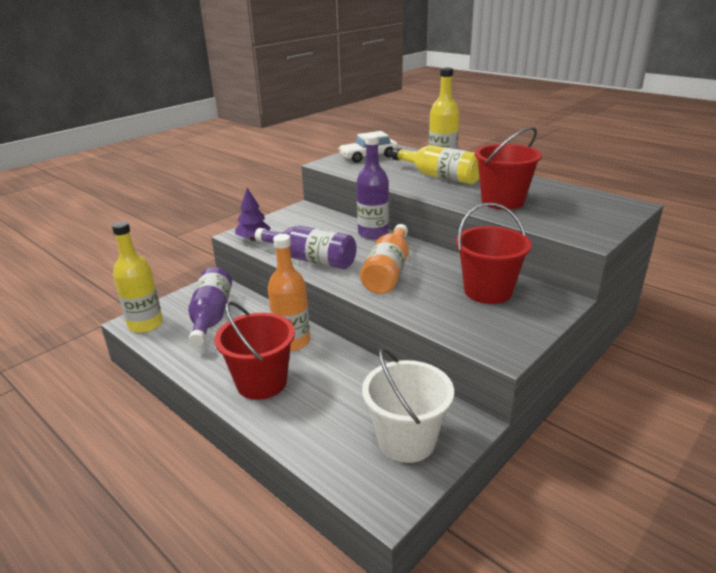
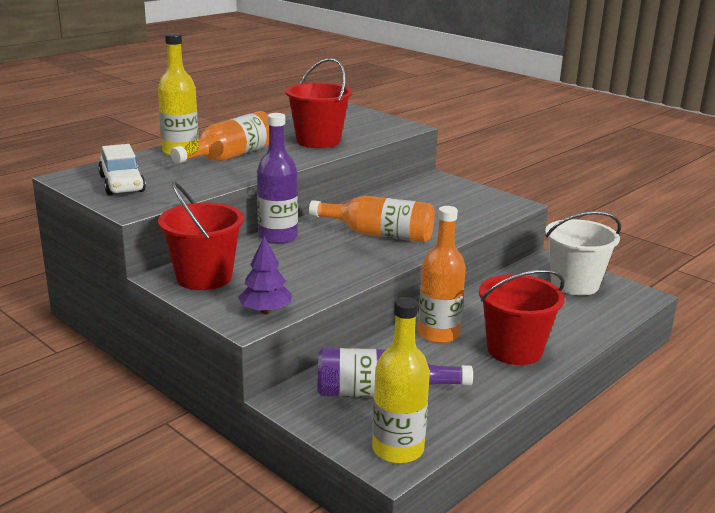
camera: 90 degrees left, 5 degrees down
purple bottle [255,226,357,269] -> none
yellow bottle [392,145,479,184] -> orange bottle [170,111,269,164]
red bucket [456,203,532,304] -> red bucket moved to [158,182,244,290]

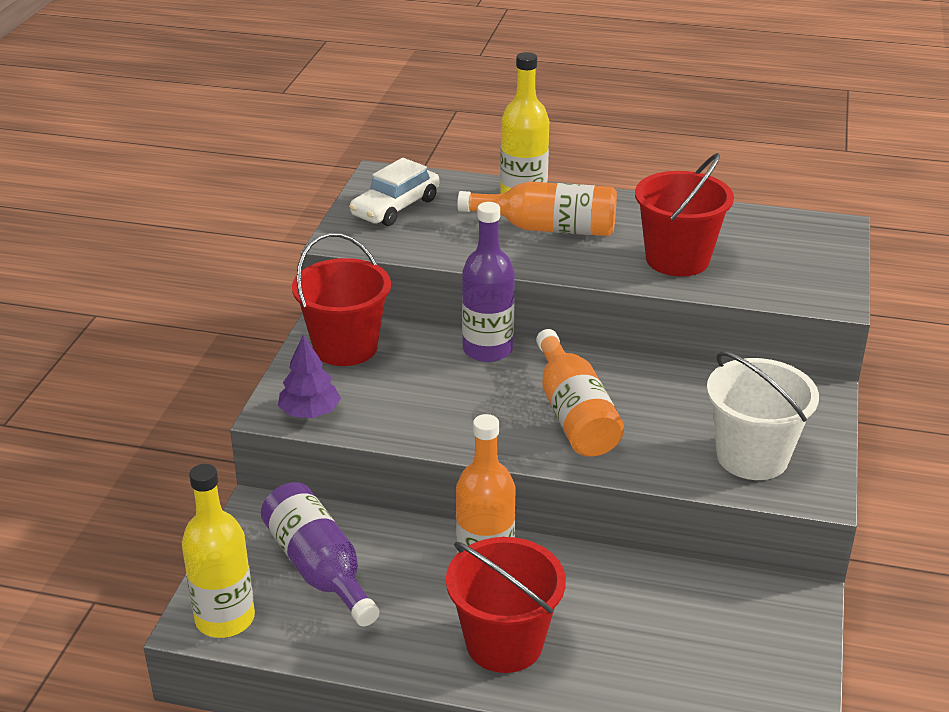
camera: 60 degrees right, 10 degrees up
white bucket [545,211,621,296] -> white bucket moved to [707,351,819,480]

